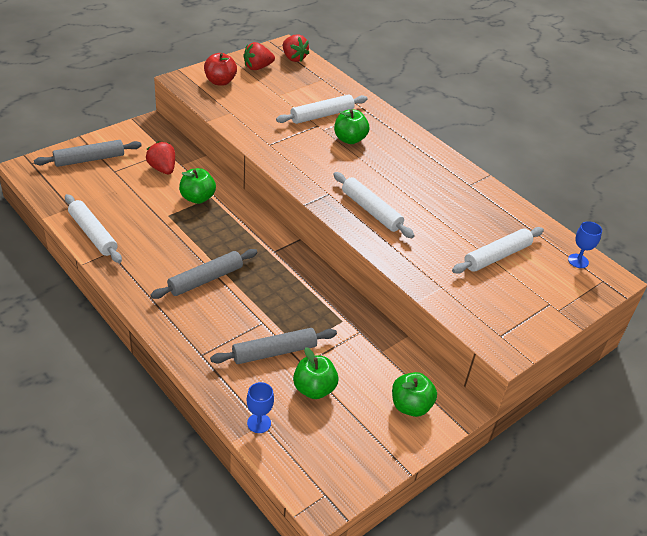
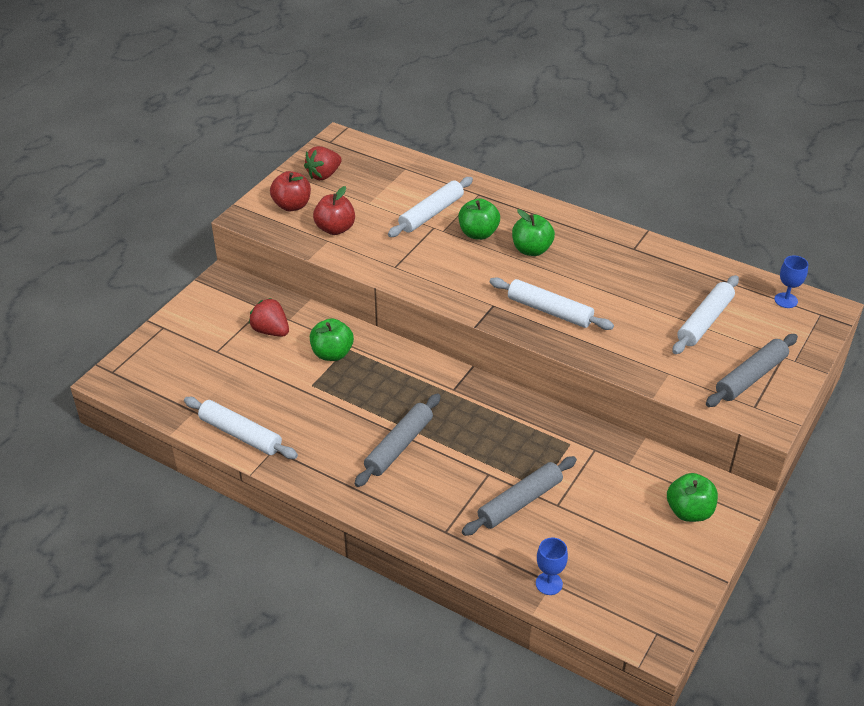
camera: 15 degrees left, 0 degrees up
grey rolling pin [34,140,142,167] -> grey rolling pin moved to [706,334,798,407]
red strawberry [283,34,309,62] -> none
green apple [293,347,339,399] -> green apple moved to [512,209,555,256]
none -> red apple [313,186,355,235]

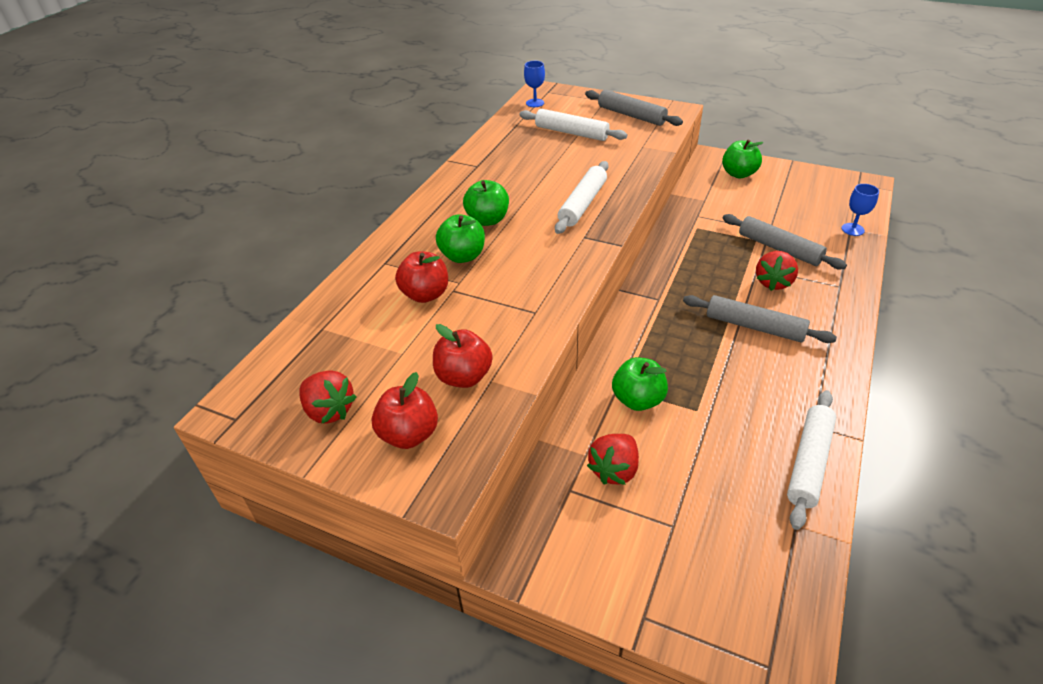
camera: 95 degrees left, 0 degrees up
white rolling pin [388,177,473,237] -> red apple [395,251,448,303]
none -> red strawberry [756,251,798,291]

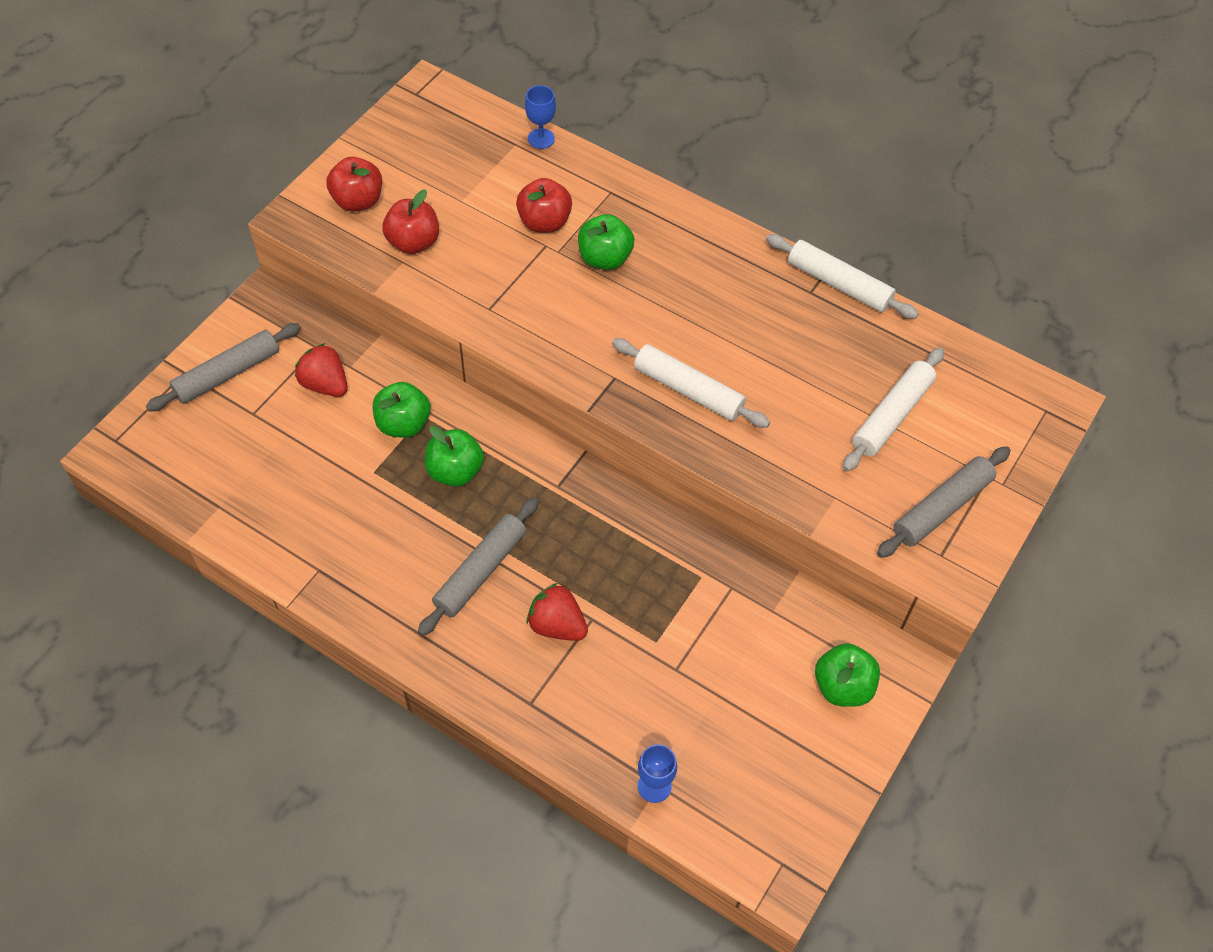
camera: 95 degrees right, 15 degrees up
red strawberry [300,370,357,424] -> none
green apple [463,180,509,226] -> green apple moved to [425,426,484,487]
blue goblet [524,61,545,107] -> blue goblet moved to [525,85,556,149]
grey rolling pin [723,214,847,269] -> grey rolling pin moved to [146,323,301,412]
white rolling pin [787,390,836,530] -> white rolling pin moved to [766,234,919,319]

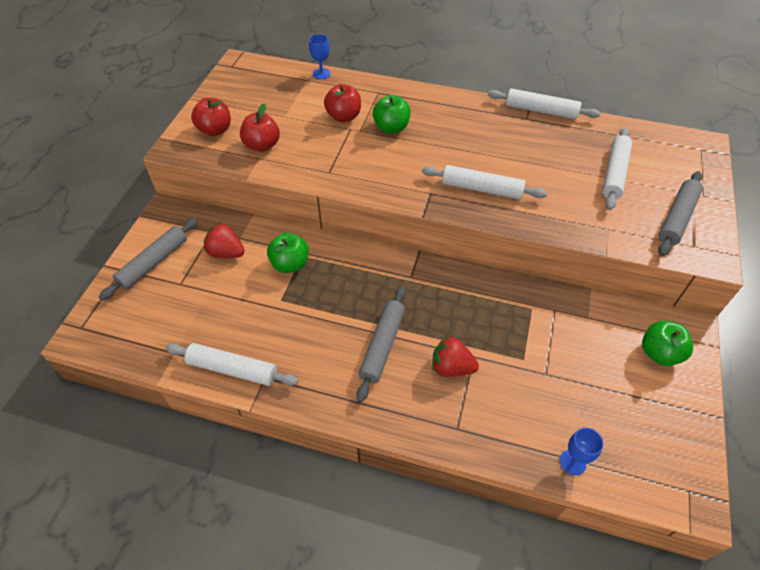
camera: 15 degrees left, 5 degrees down
green apple [425,426,484,487] -> none
none -> white rolling pin [165,343,298,386]

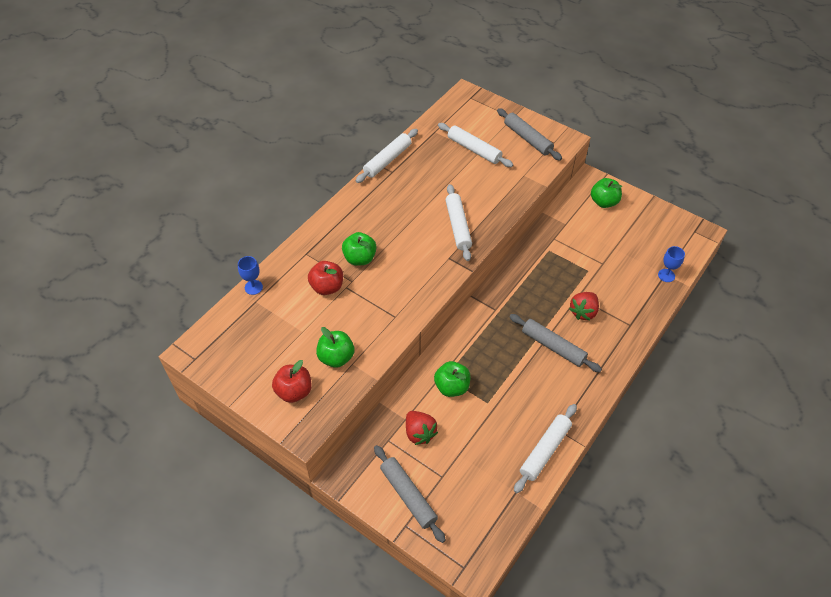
camera: 70 degrees left, 0 degrees up
red strawberry [204,223,245,258] -> red strawberry turned 75 degrees counterclockwise [406,411,438,445]
red apple [240,103,280,152] -> green apple [316,327,354,368]
white rolling pin [422,165,547,200] -> white rolling pin turned 45 degrees counterclockwise [446,184,472,261]

